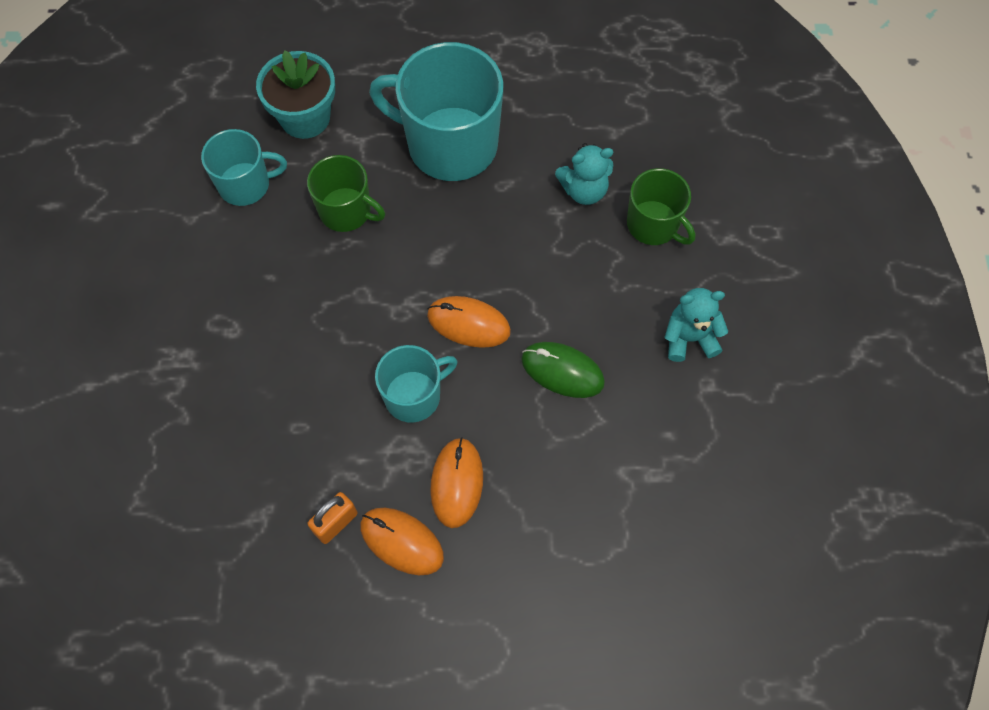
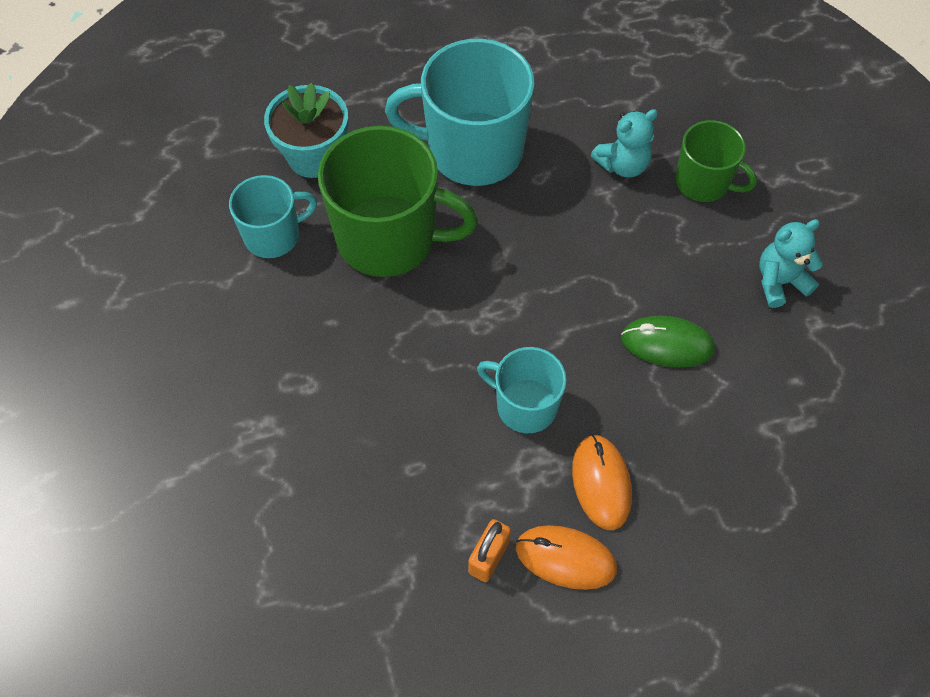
camera: 15 degrees left, 5 degrees down
green mug [307,155,385,232] -> green mug [318,126,478,277], size x1.77
turquoise mug [375,345,458,423] -> turquoise mug turned 105 degrees counterclockwise [477,347,567,433]
orange mouse [427,296,511,348] -> none

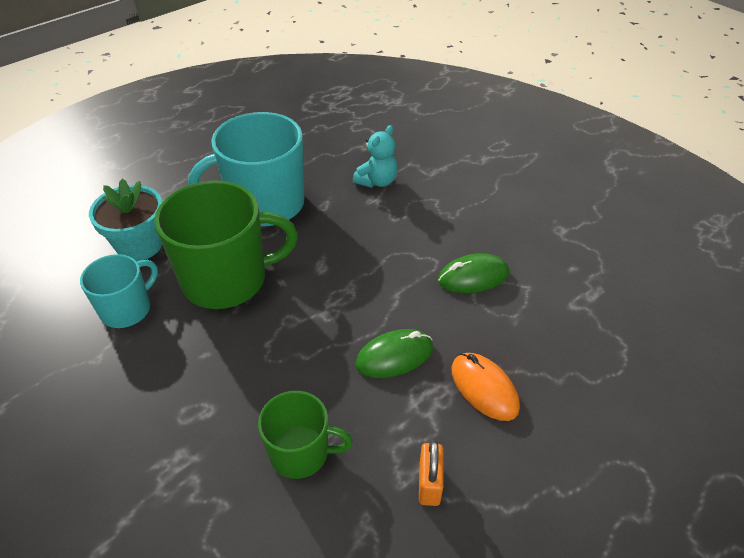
camera: 25 degrees left, 15 degrees down
turquoise mug [477,347,567,433] -> green mouse [355,329,433,378]
orange mouse [516,525,617,590] -> none
green mug [675,120,757,202] -> green mug moved to [258,391,353,479]
turquoise teddy bear [759,219,823,308] -> none

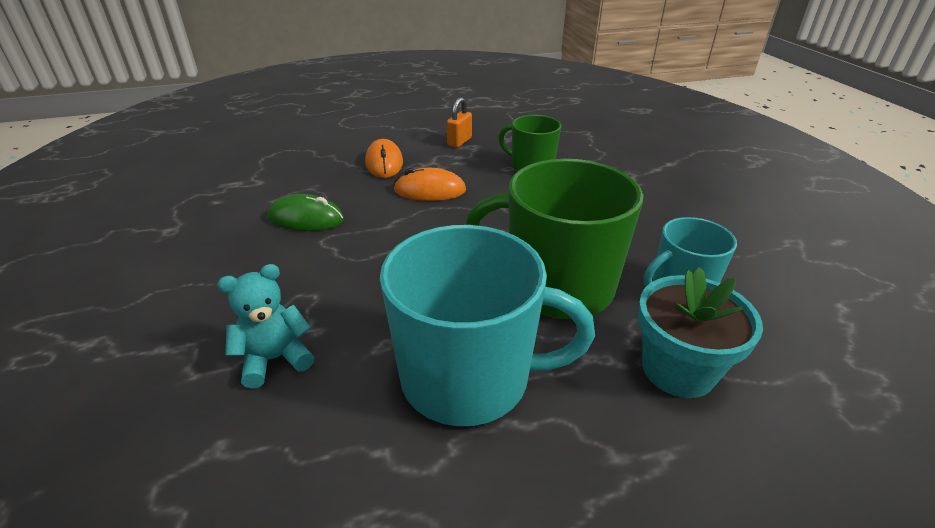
camera: 155 degrees left, 10 degrees down
green mouse [355,329,433,378] -> orange mouse [393,168,466,201]

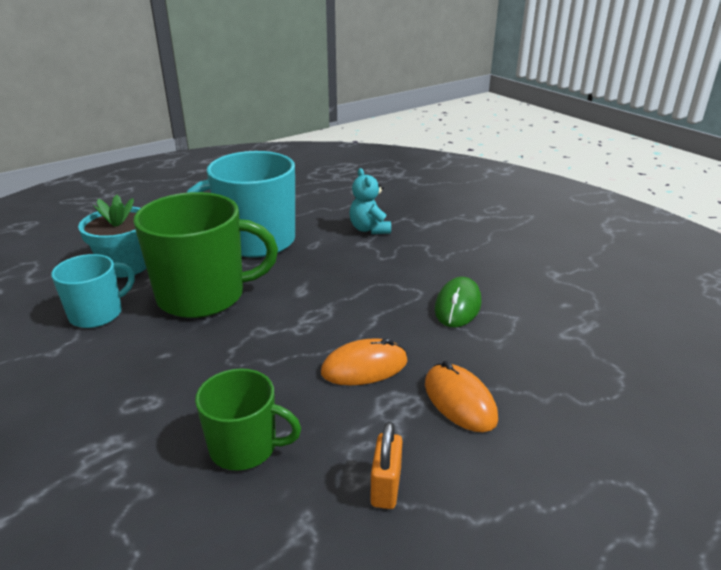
camera: 160 degrees right, 5 degrees down
turquoise teddy bear [217,264,314,388] -> turquoise teddy bear turned 120 degrees clockwise [349,168,391,234]
green mouse [267,194,344,231] -> green mouse turned 60 degrees counterclockwise [435,277,481,327]

